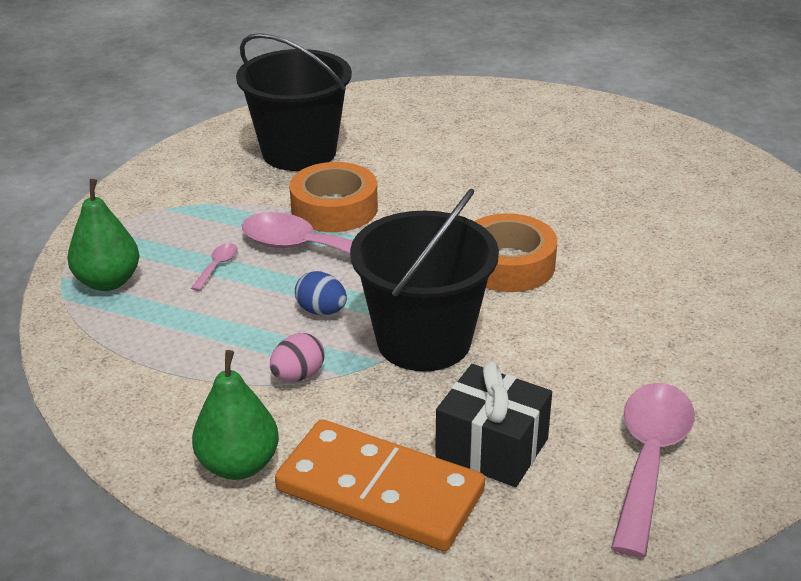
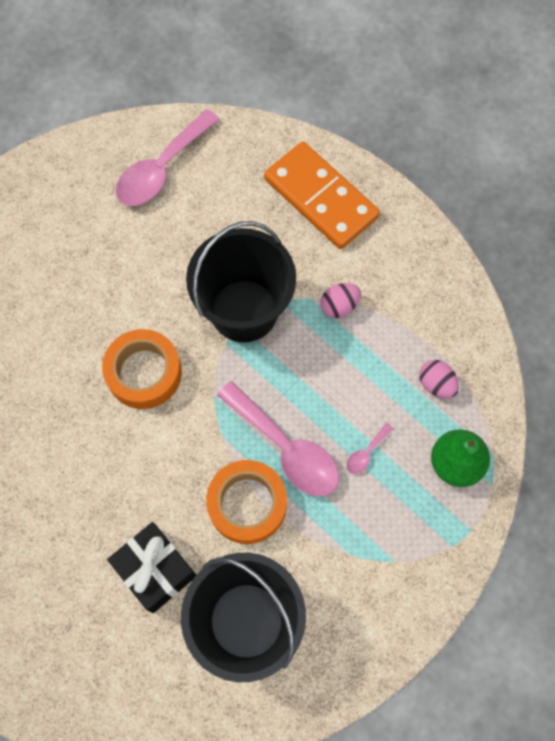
camera: 160 degrees left, 35 degrees up
green pear [192,350,279,480] -> none
blue egg [295,271,347,315] -> none
black gift [435,362,552,487] -> black gift moved to [107,522,196,613]
none -> pink egg [419,360,459,398]

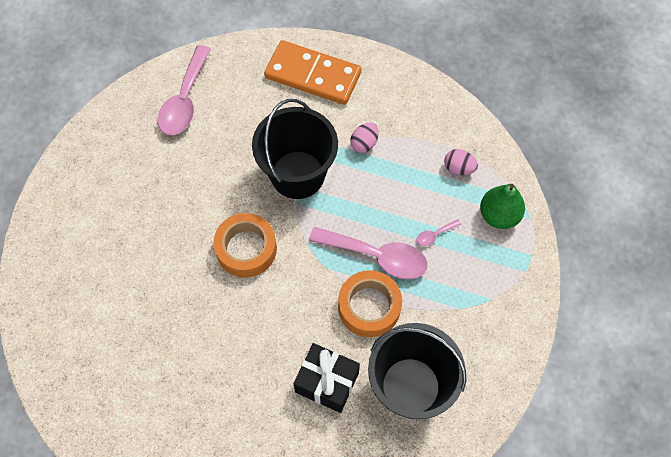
camera: 25 degrees left, 5 degrees down
pink spoon [347,423,393,474] -> pink spoon turned 45 degrees clockwise [416,219,461,246]

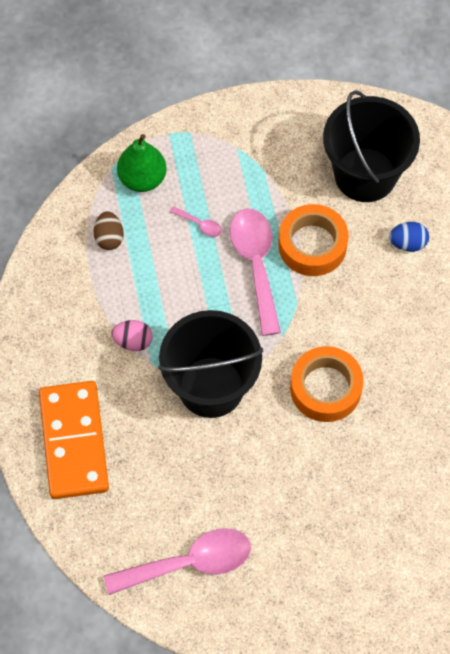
camera: 120 degrees left, 0 degrees up
black gift [294,343,360,413] -> blue egg [389,222,429,252]
pink egg [444,149,478,175] -> brown egg [94,211,124,250]

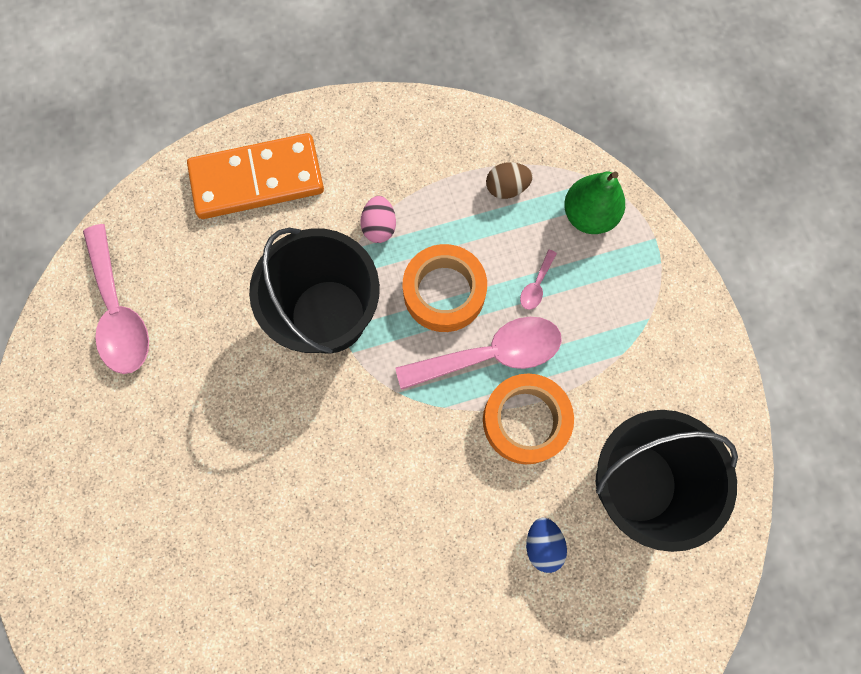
camera: 85 degrees right, 10 degrees up
orange tape [290,346,364,422] -> orange tape moved to [403,244,487,332]

